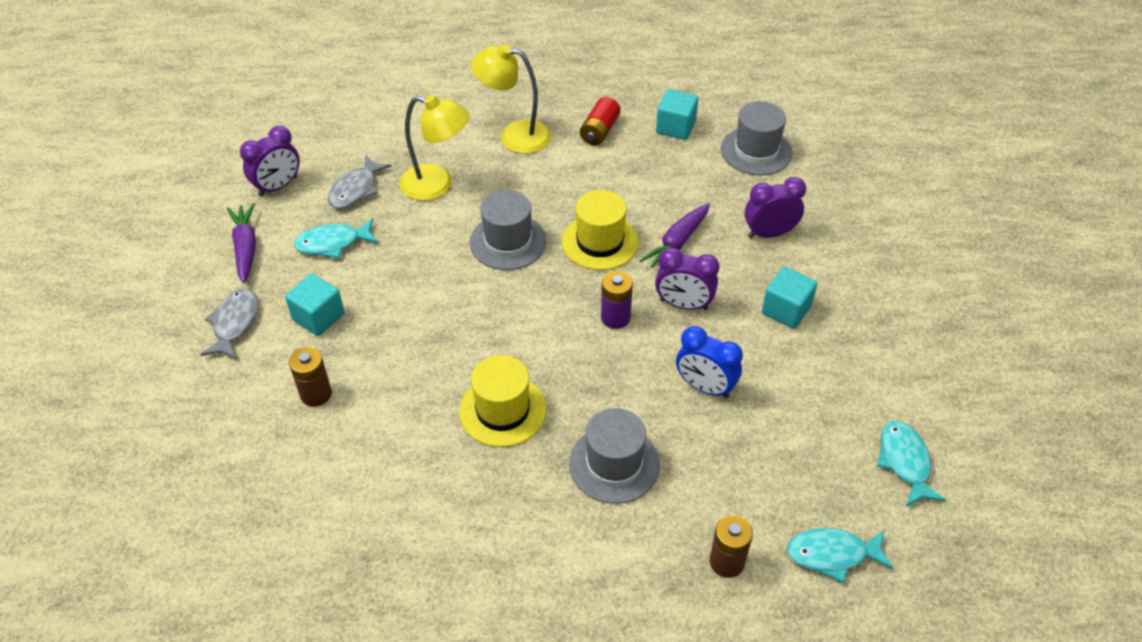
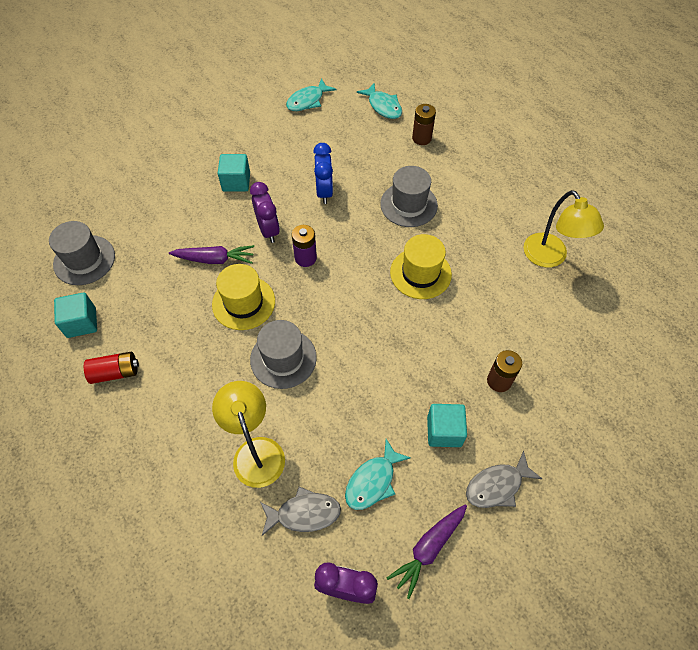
camera: 125 degrees left, 10 degrees up
turquoise fish [294,218,378,259] -> turquoise fish turned 90 degrees clockwise [345,439,411,510]
yellow lamp [471,44,551,154] -> yellow lamp moved to [523,190,604,267]
purple clock [745,177,806,238] -> none

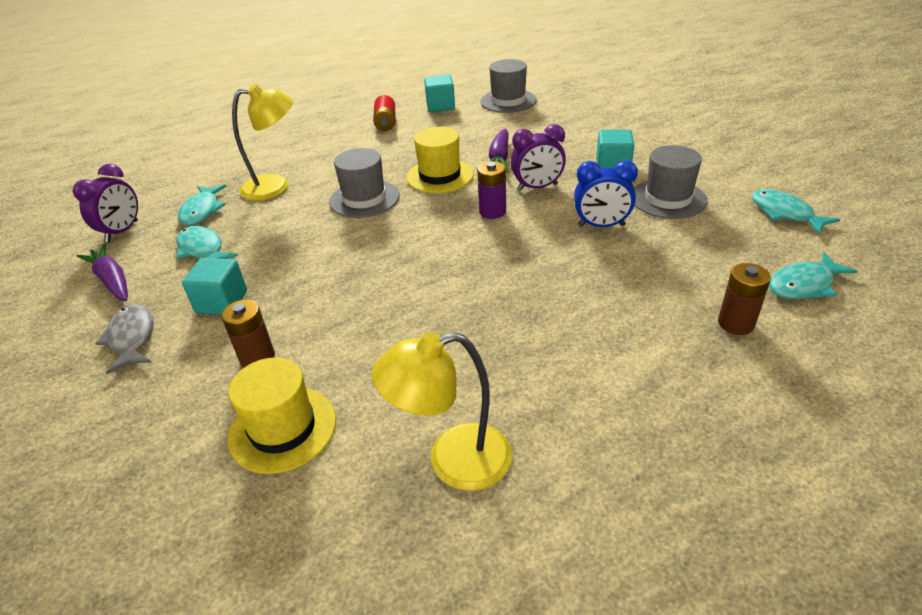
camera: 100 degrees right, 20 degrees down
grey fish [260,487,341,536] -> turquoise fish [178,185,227,226]
grey hat [380,166,438,227] -> grey hat moved to [634,145,707,219]
yellow hat [390,234,452,299] -> yellow hat moved to [228,357,336,474]

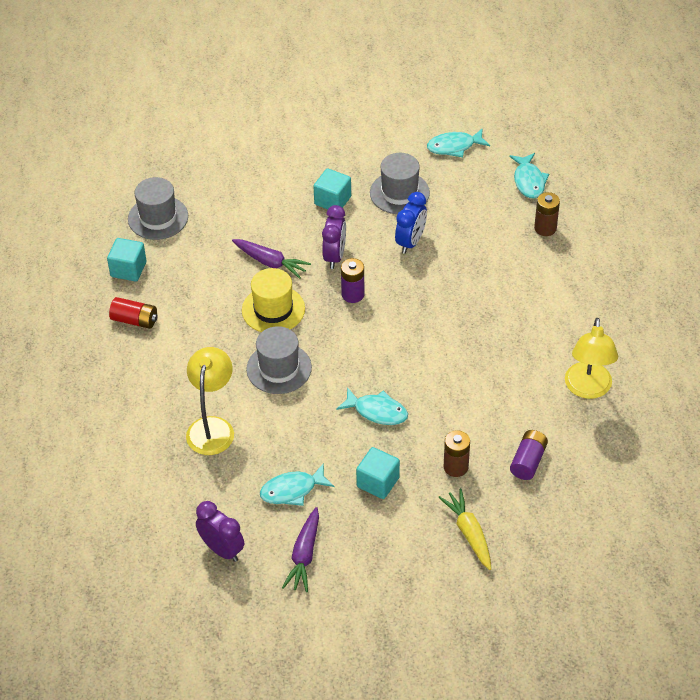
camera: 70 degrees left, 10 degrees up
purple carrot [76,244,128,301] -> purple carrot turned 60 degrees counterclockwise [282,507,319,592]
grey fish [95,304,154,374] -> none
turquoise fish [178,185,227,226] -> turquoise fish moved to [336,387,408,425]
yellow hat [228,357,336,474] -> purple battery [510,430,548,480]
none -> yellow carrot [438,489,491,570]

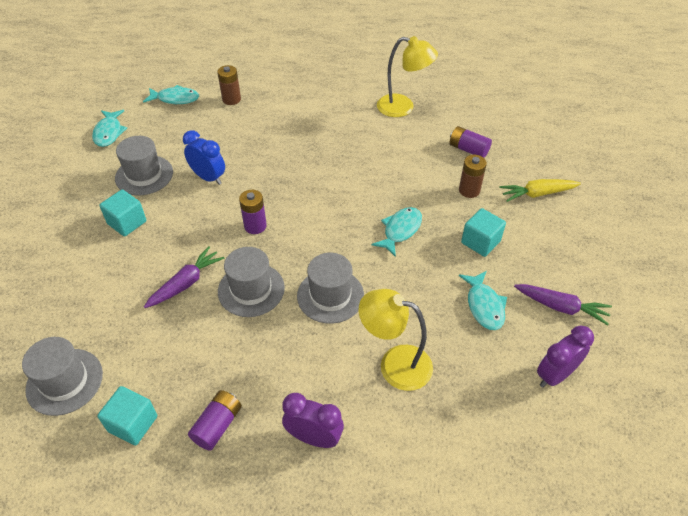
camera: 80 degrees left, 0 degrees up
red battery [109,297,158,329] -> purple battery [188,390,242,451]
yellow hat [242,268,305,332] -> grey hat [218,247,285,317]
purple clock [322,205,346,269] -> purple clock moved to [282,393,344,448]

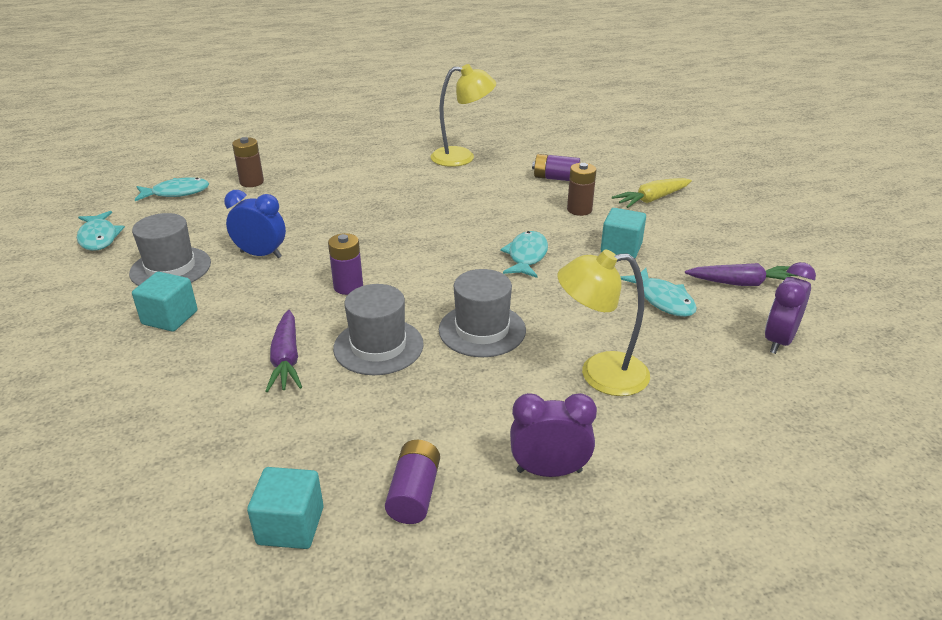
camera: 20 degrees left, 15 degrees down
grey hat [22,337,103,416] -> none
purple carrot [144,246,224,308] -> purple carrot turned 150 degrees clockwise [266,310,302,392]

